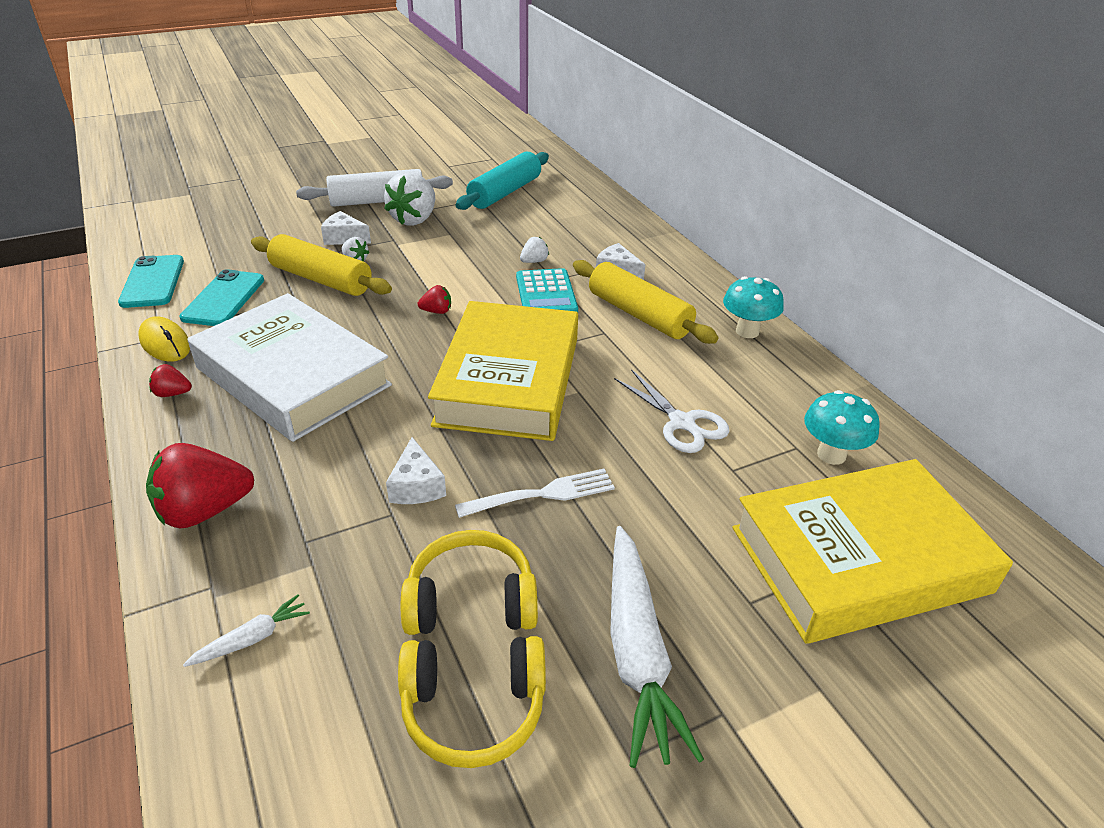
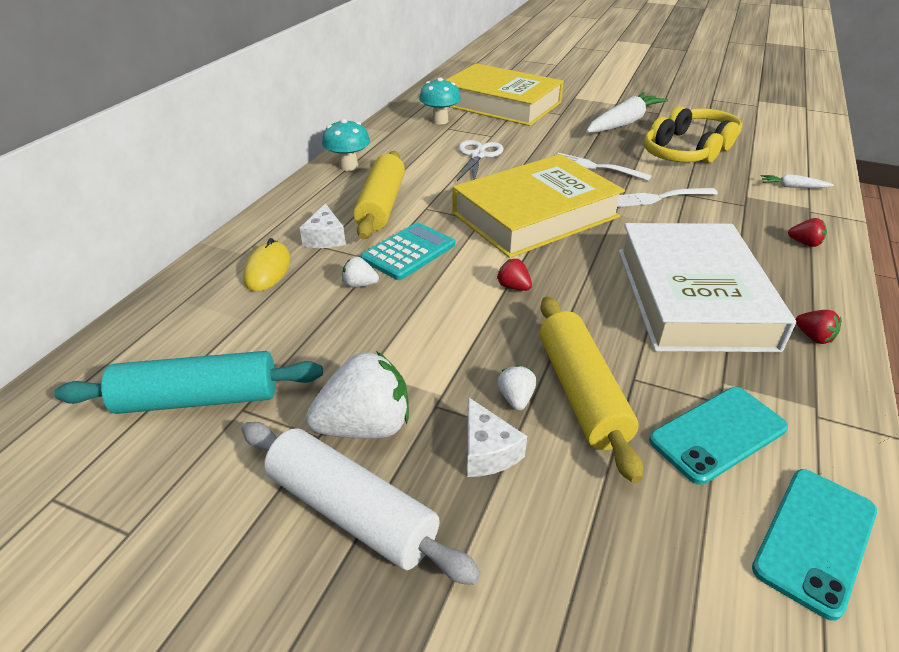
camera: 130 degrees left, 0 degrees up
yellow mouse [138,316,190,362] -> yellow mouse moved to [243,238,291,291]
red strawberry [146,443,254,528] -> red strawberry [788,218,827,247], size x0.47
white cheese [386,437,446,504] -> white fork [617,188,718,207]

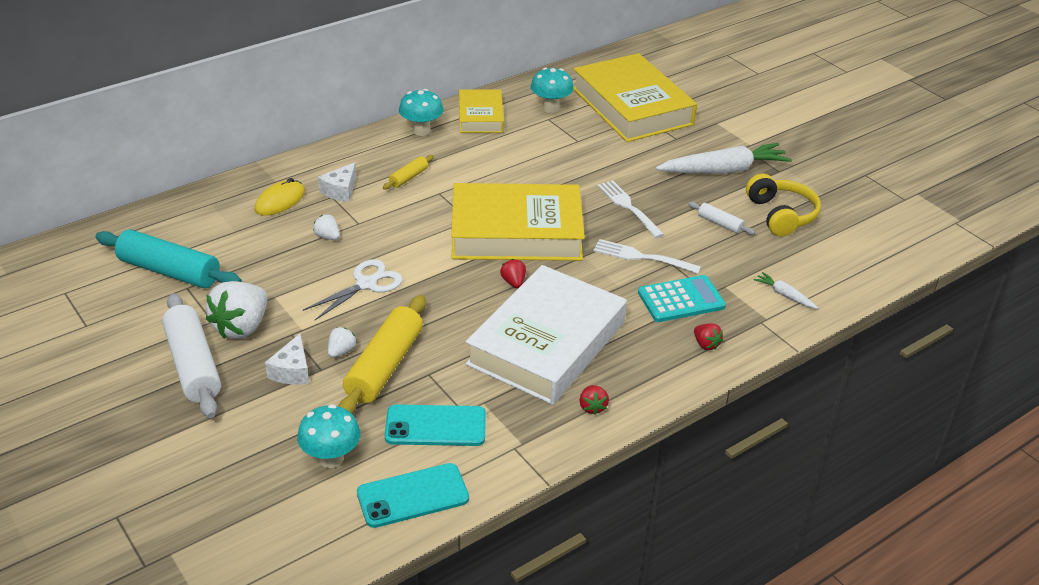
camera: 30 degrees right, 0 degrees up
white strawberry [306,351,409,439] -> white strawberry turned 105 degrees clockwise [206,281,267,339]
yellow rolling pin [353,151,405,239] -> yellow rolling pin [383,155,434,190], size x0.48
turquoise calculator [361,223,455,280] -> turquoise calculator moved to [638,275,726,322]
white scissors [457,140,504,181] -> white scissors moved to [303,259,403,320]
red strawberry [497,259,532,291] -> red strawberry moved to [500,259,526,288]
yellow headphones [644,117,723,163] -> white rolling pin [688,202,755,235]
none -> turquoise mushroom [297,404,361,468]
none -> yellow book [459,89,504,133]

